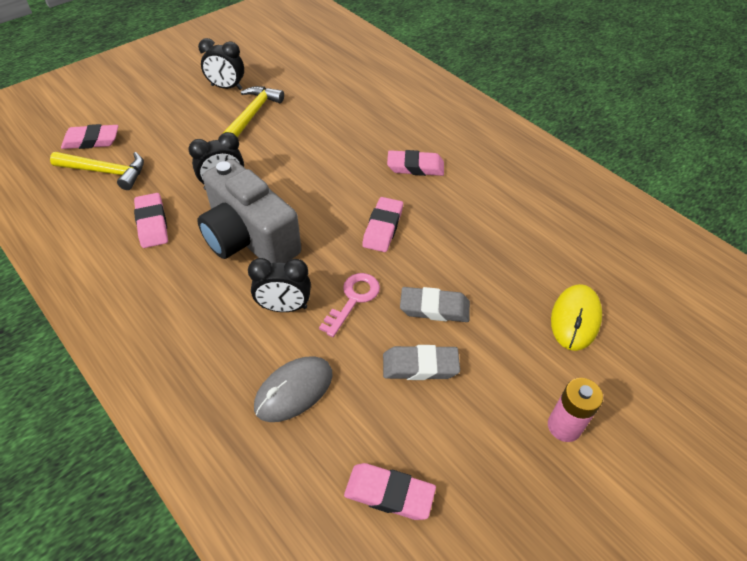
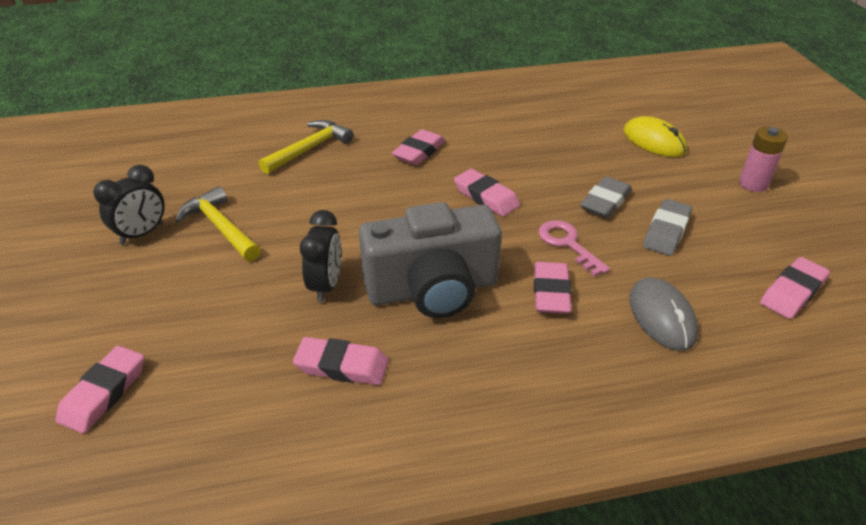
camera: 60 degrees left, 10 degrees down
yellow hammer [50,152,144,190] -> yellow hammer moved to [259,120,353,174]
black clock [248,258,311,312] -> pink eraser [534,262,572,314]

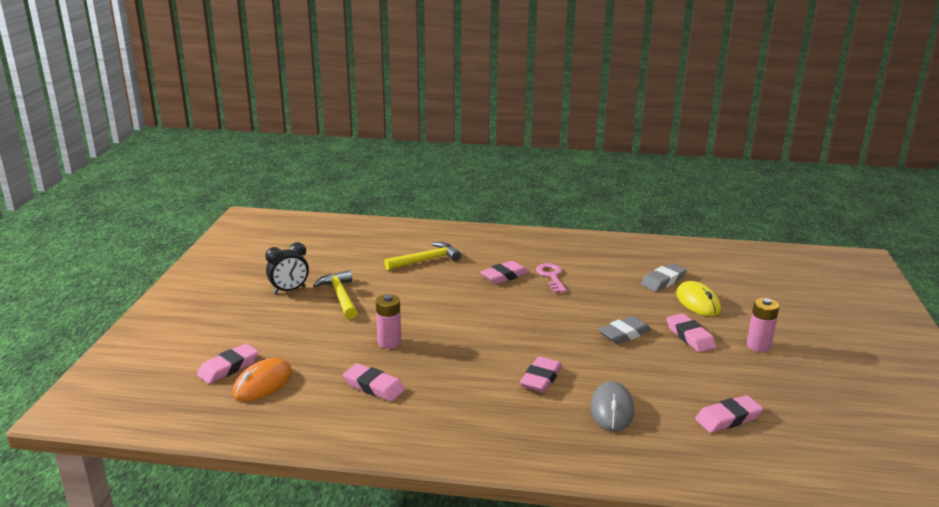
camera: 20 degrees right, 15 degrees down
black clock [300,210,341,302] -> pink battery [376,294,401,349]
grey camera [359,202,502,318] -> none
pink eraser [454,169,520,217] -> pink eraser moved to [666,313,716,352]
pink key [539,220,610,277] -> pink key moved to [536,263,567,293]
grey eraser [643,199,692,256] -> grey eraser moved to [641,263,687,292]
none -> orange mouse [232,358,293,401]

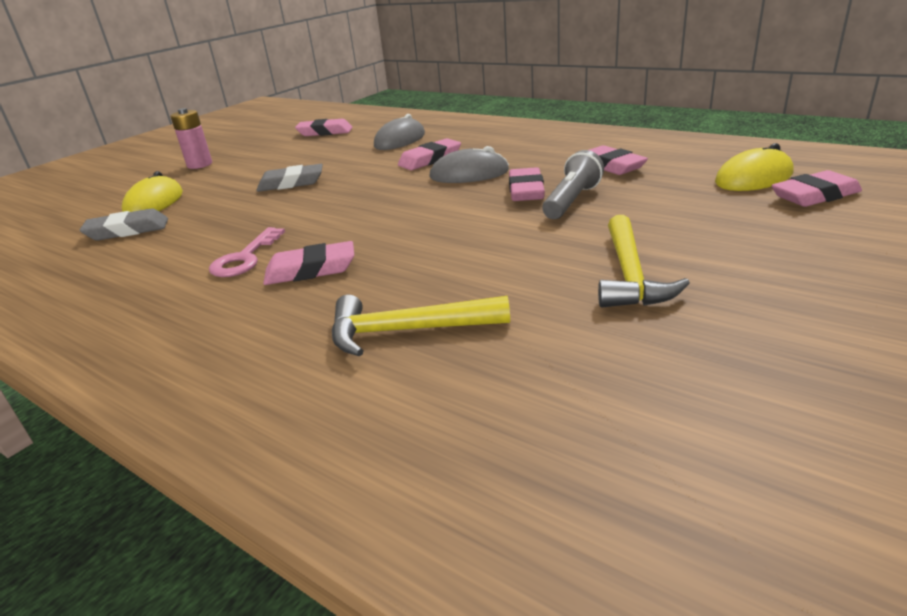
camera: 150 degrees left, 5 degrees up
orange mouse [232,358,293,401] -> yellow mouse [715,143,793,191]
black clock [265,242,309,294] -> none
pink battery [376,294,401,349] -> grey flashlight [542,150,604,219]
pink eraser [666,313,716,352] -> pink eraser moved to [509,167,545,201]
none -> grey mouse [429,146,509,183]

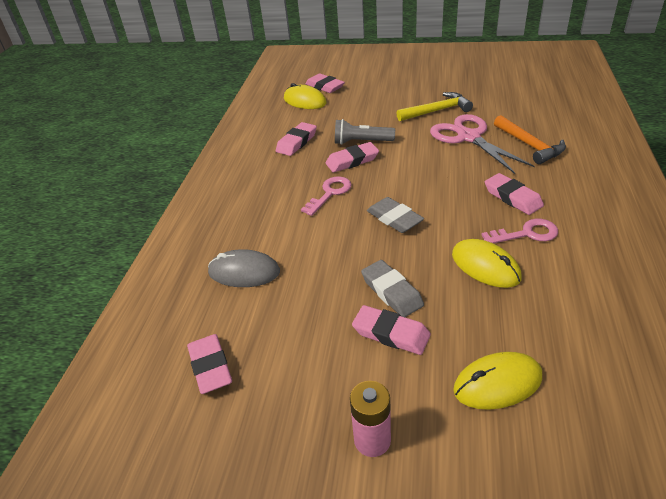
camera: 115 degrees left, 10 degrees up
grey eraser [79,208,168,241] -> grey eraser moved to [367,197,424,233]
yellow hammer [332,295,510,356] -> orange hammer [494,115,566,164]
pink eraser [398,138,461,170] -> pink eraser moved to [352,305,431,355]
grey mouse [429,146,509,183] -> pink key [301,176,352,216]
none -> pink scissors [430,114,535,174]
none -> yellow mouse [452,239,522,288]

